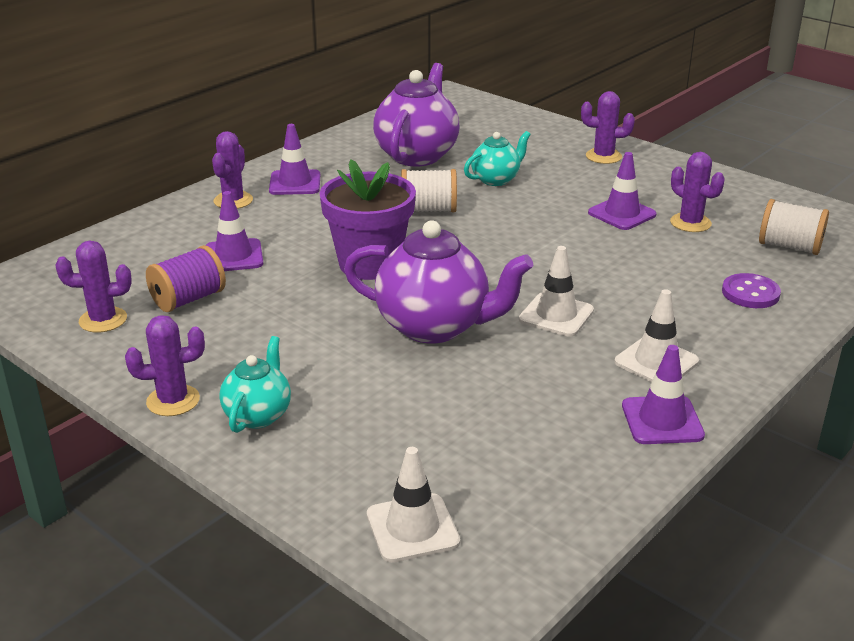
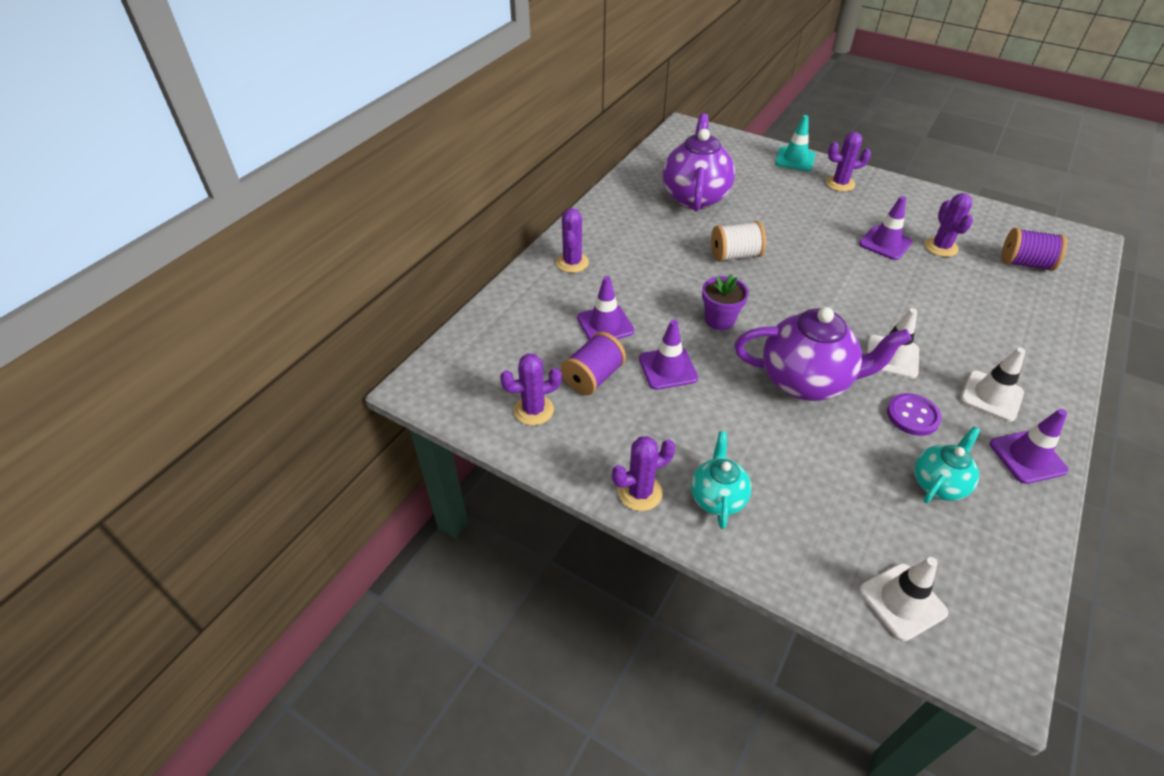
camera: 10 degrees left, 15 degrees up
purple traffic cone [269,124,320,195] -> purple traffic cone moved to [639,320,698,390]
purple flower pot [319,159,416,280] -> purple flower pot [702,274,749,330], size x0.58
turquoise teapot [464,131,531,186] -> turquoise teapot moved to [914,426,980,503]
purple cactus [670,152,725,232] -> purple cactus turned 45 degrees clockwise [925,193,973,257]
purple button [722,273,781,308] -> purple button moved to [887,393,942,436]
white spool [759,199,829,255] -> purple spool [1002,228,1067,271]
none -> turquoise traffic cone [775,115,816,171]

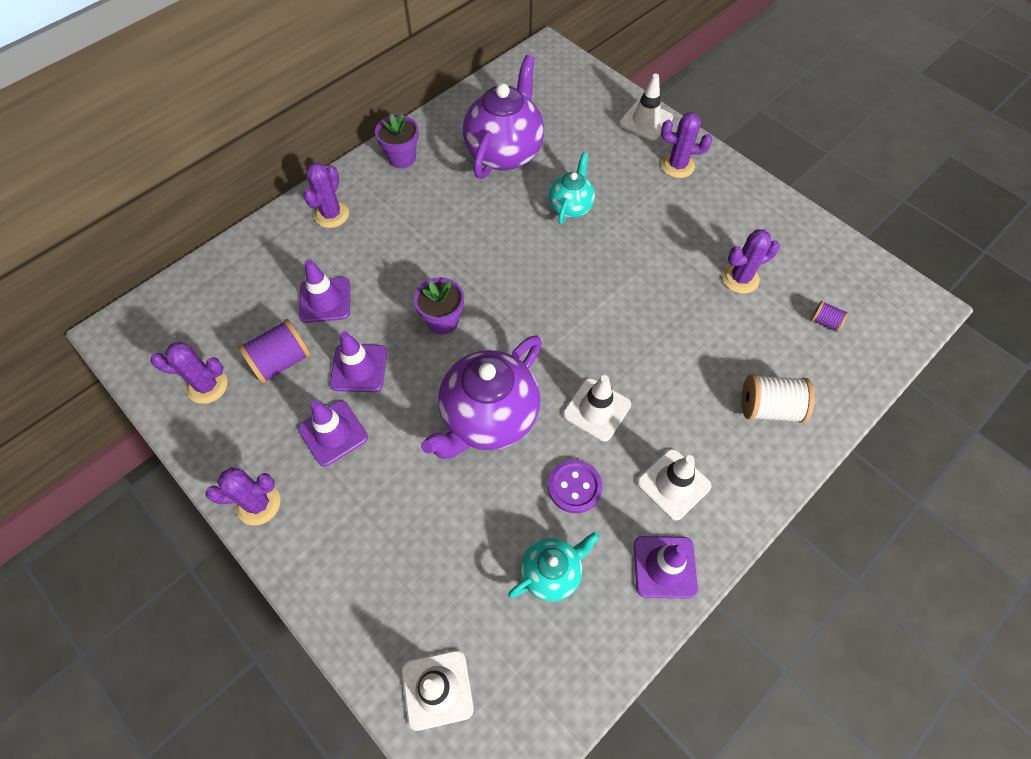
camera: 15 degrees right, 15 degrees up
turquoise teapot [691,431,751,529] -> turquoise teapot moved to [549,153,595,224]
white spool [711,221,766,262] -> white spool moved to [742,374,815,423]
purple teapot [735,307,911,401] -> purple teapot turned 105 degrees clockwise [421,335,542,459]
turquoise traffic cone [775,115,816,171] -> white traffic cone [620,73,673,141]
purple traffic cone [859,196,913,260] -> purple traffic cone moved to [298,400,368,467]
purple cactus [925,193,973,257] -> purple cactus turned 60 degrees clockwise [722,229,780,294]
purple spool [1002,228,1067,271] -> purple spool [811,301,848,332], size x0.53
none -> purple flower pot [375,113,419,168]

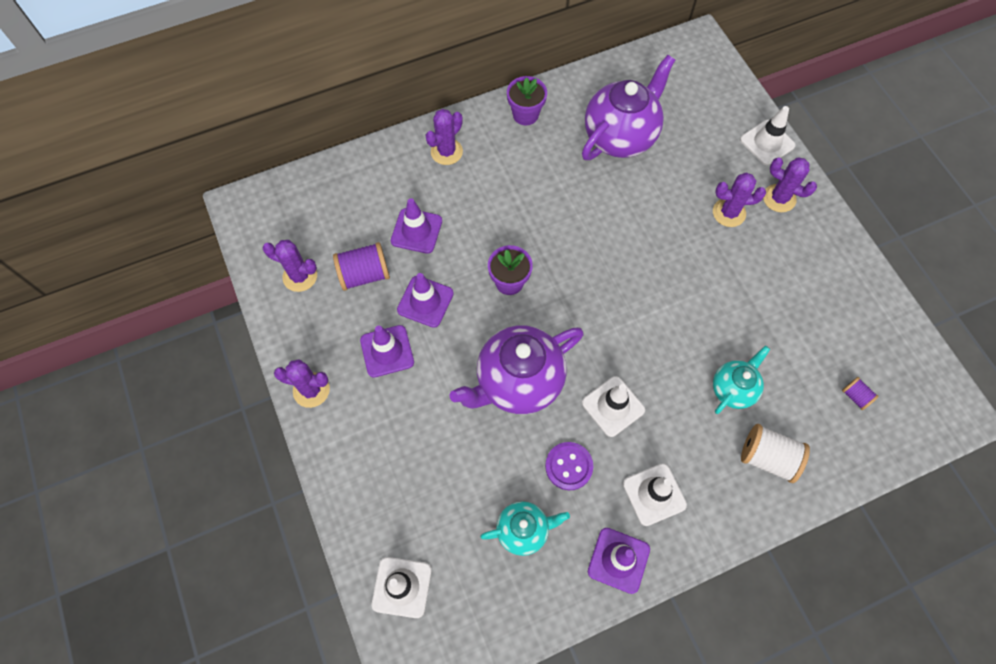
camera: 20 degrees right, 5 degrees up
turquoise teapot [549,153,595,224] -> turquoise teapot moved to [713,346,770,414]
purple cactus [722,229,780,294] -> purple cactus moved to [713,173,766,227]

